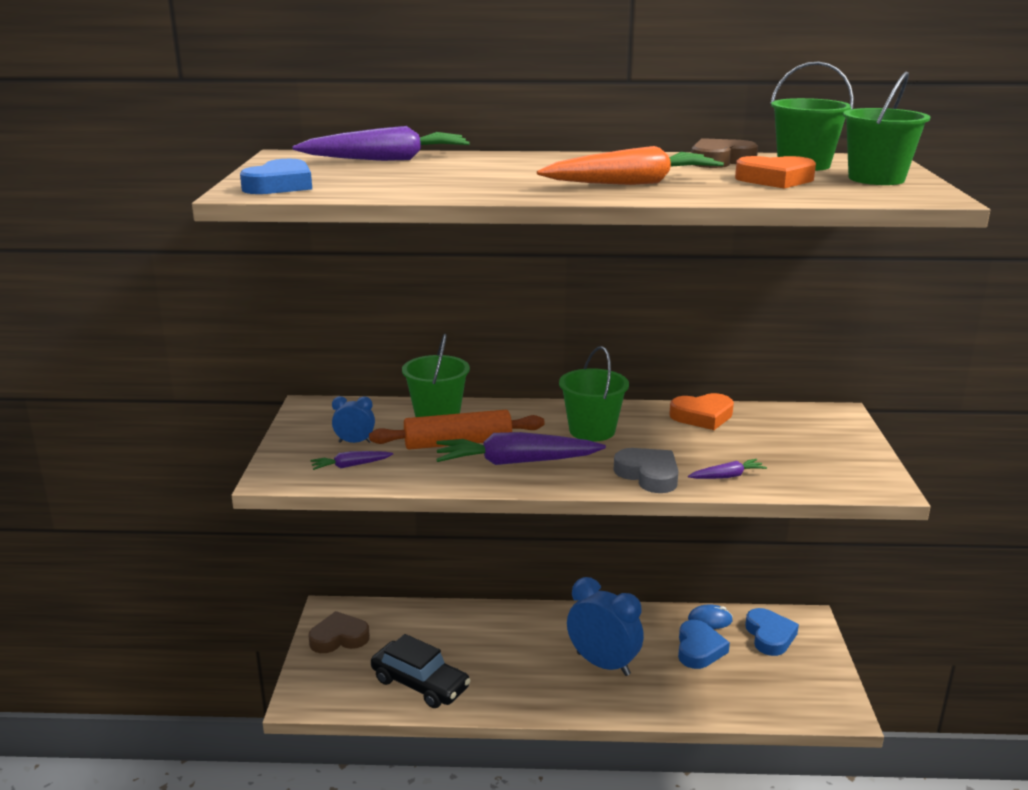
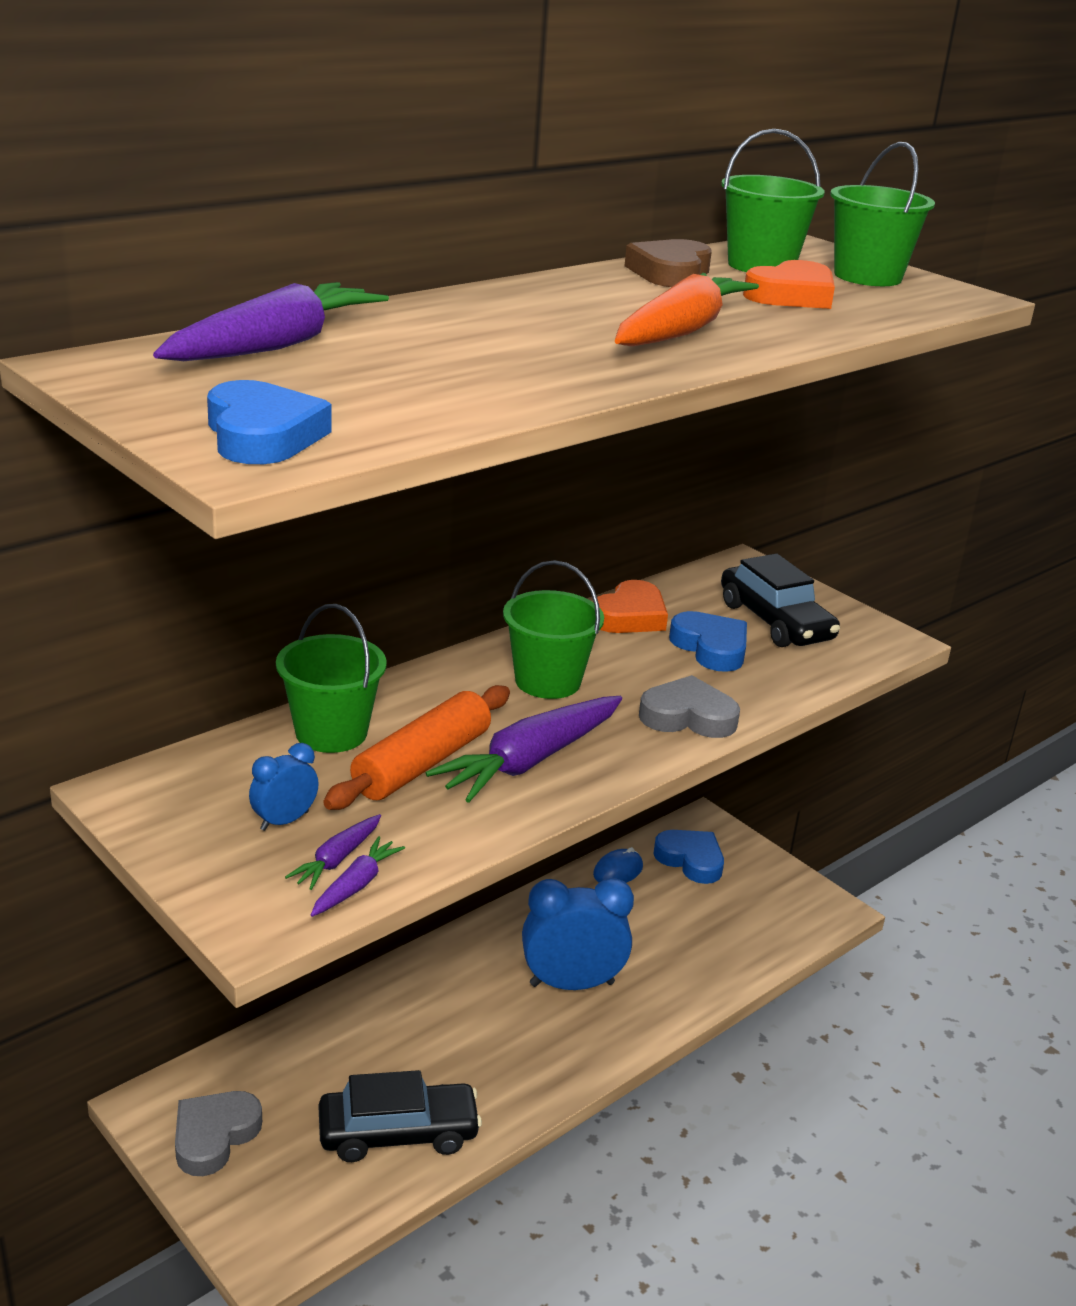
camera: 45 degrees left, 5 degrees up
brown heart [308,611,370,653] -> grey heart [175,1091,262,1176]
blue heart [678,620,730,669] -> blue heart moved to [669,611,747,672]
purple carrot [688,459,767,479] -> purple carrot moved to [311,836,405,917]
none -> black car [721,554,840,647]

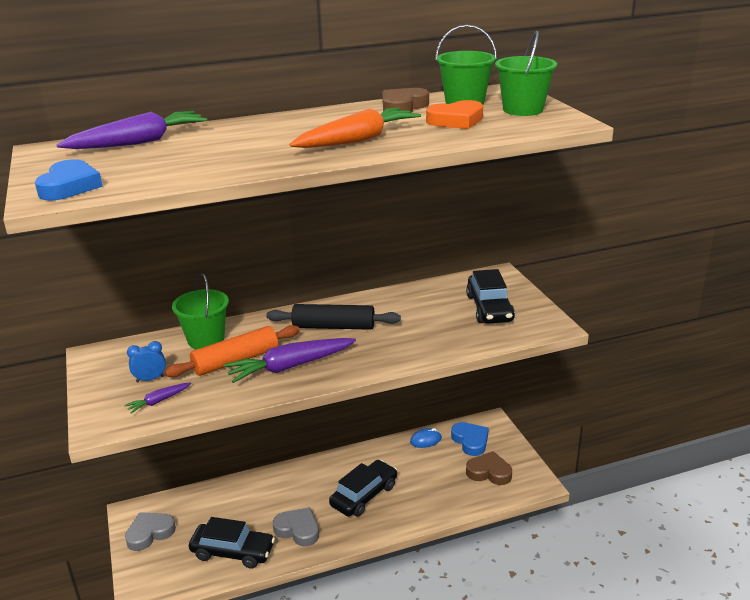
camera: 25 degrees right, 0 degrees up
purple carrot [311,836,405,917] -> none
green bucket [503,560,604,699] -> black rolling pin [266,304,401,330]
blue clock [522,878,634,990] -> black car [329,460,397,517]
orange heart [592,580,668,633] -> none
grey heart [639,675,740,738] -> grey heart moved to [273,507,319,546]
blue heart [669,611,747,672] -> none
none -> brown heart [466,451,512,485]

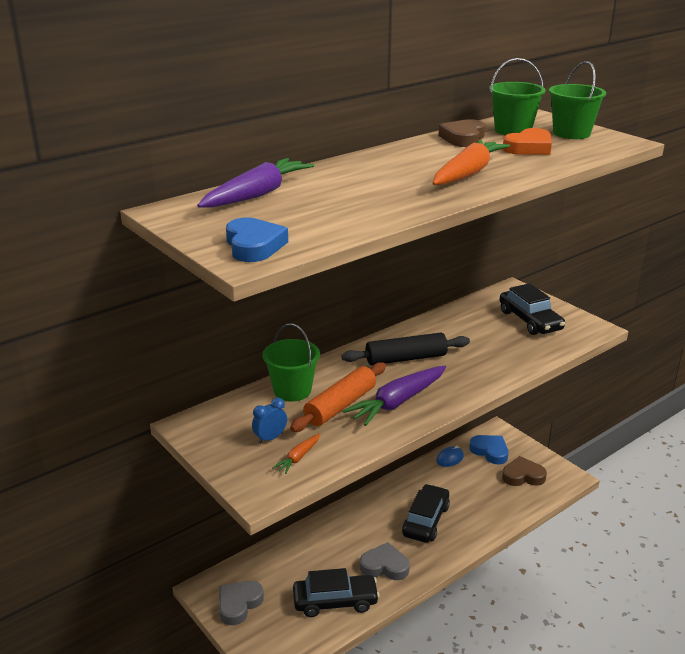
camera: 20 degrees left, 0 degrees up
purple carrot [124,382,191,414] -> orange carrot [272,434,320,474]

